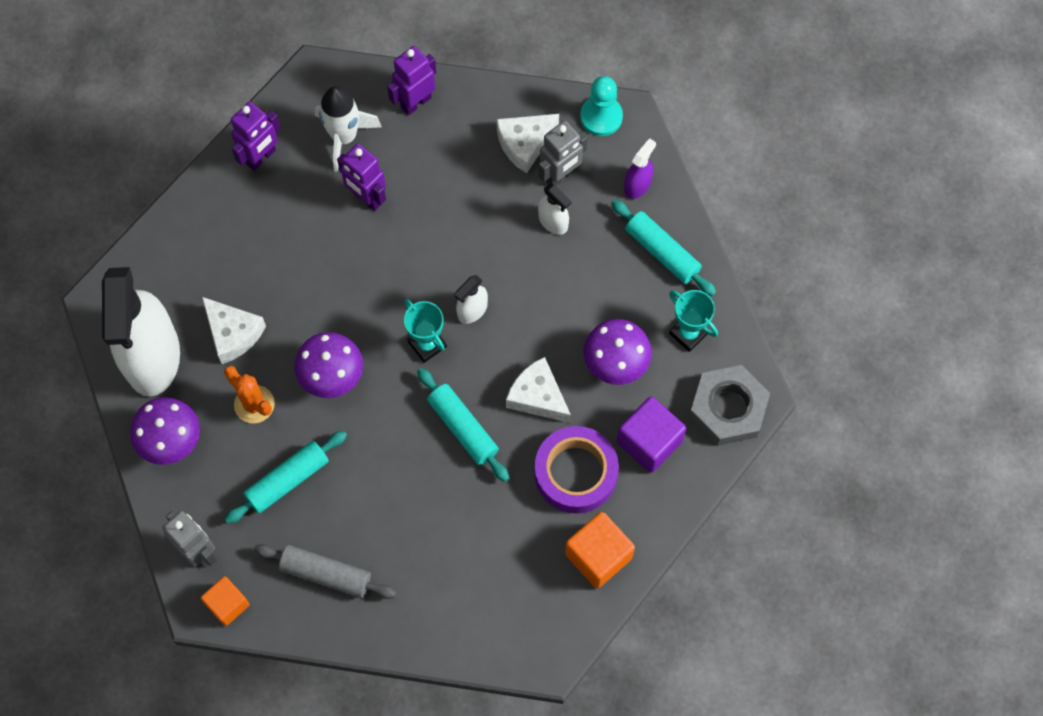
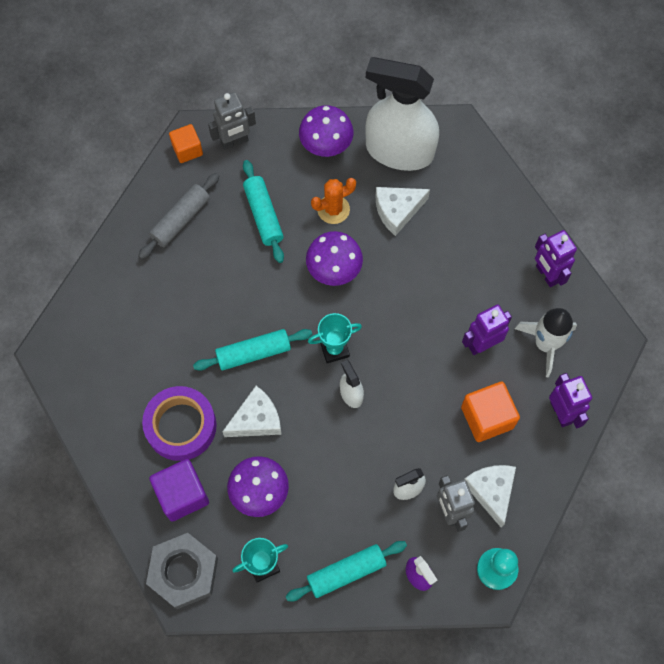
camera: 110 degrees right, 0 degrees up
orange cube [565,512,635,588] -> orange cube moved to [461,382,520,442]

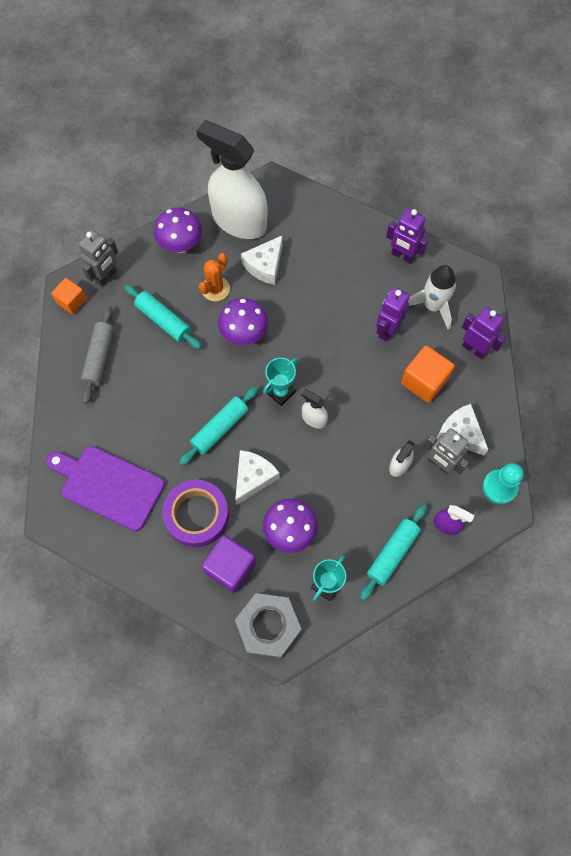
camera: 30 degrees left, 0 degrees up
white spray bottle [365,57,439,171] -> white spray bottle turned 45 degrees clockwise [196,120,268,239]
none -> purple cutting board [46,446,165,531]

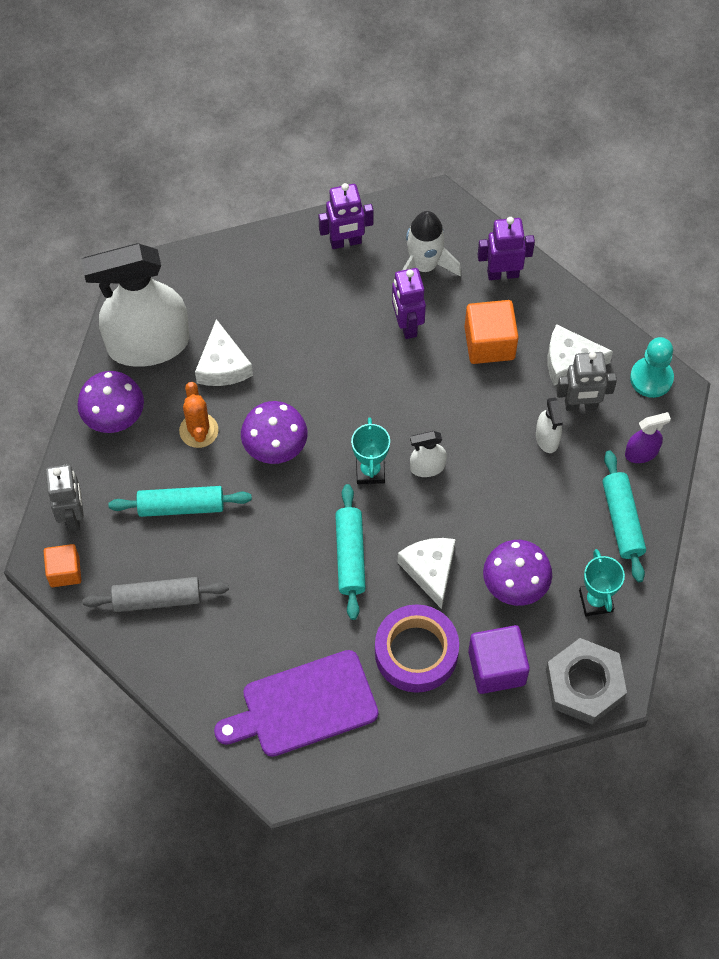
camera: 45 degrees left, 5 degrees down
grey rolling pin [81,306,114,404] -> grey rolling pin turned 60 degrees counterclockwise [83,577,229,612]

